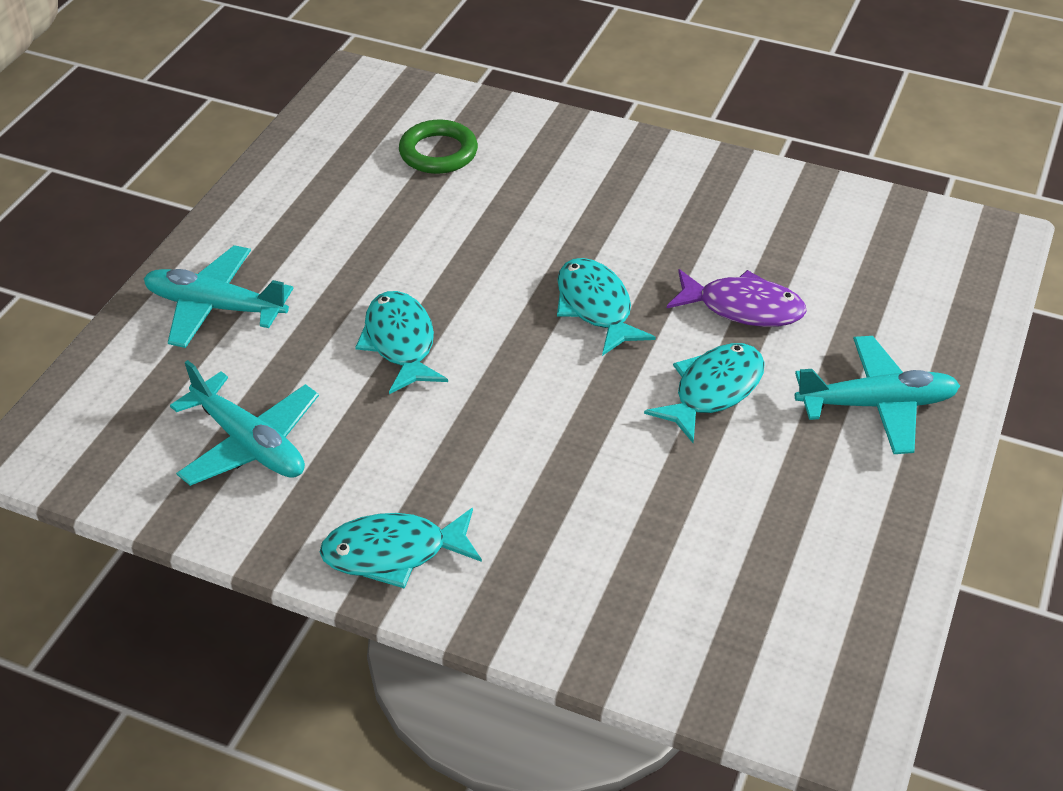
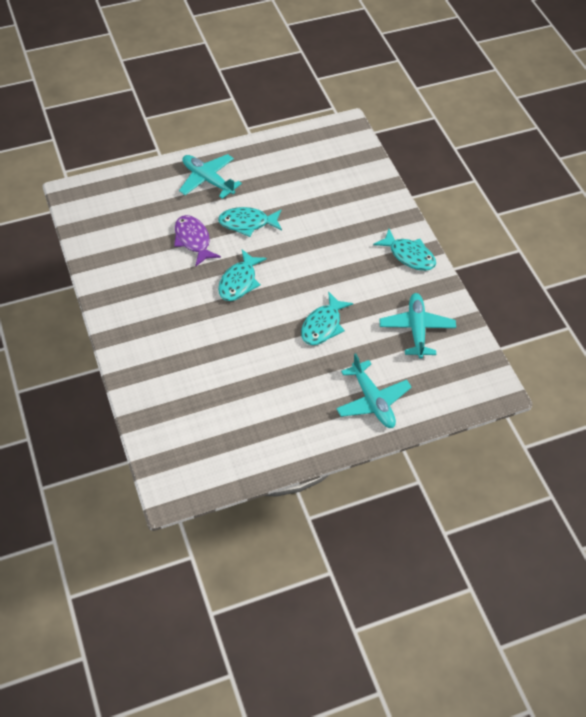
camera: 135 degrees left, 10 degrees up
green ring [399,120,478,174] -> none

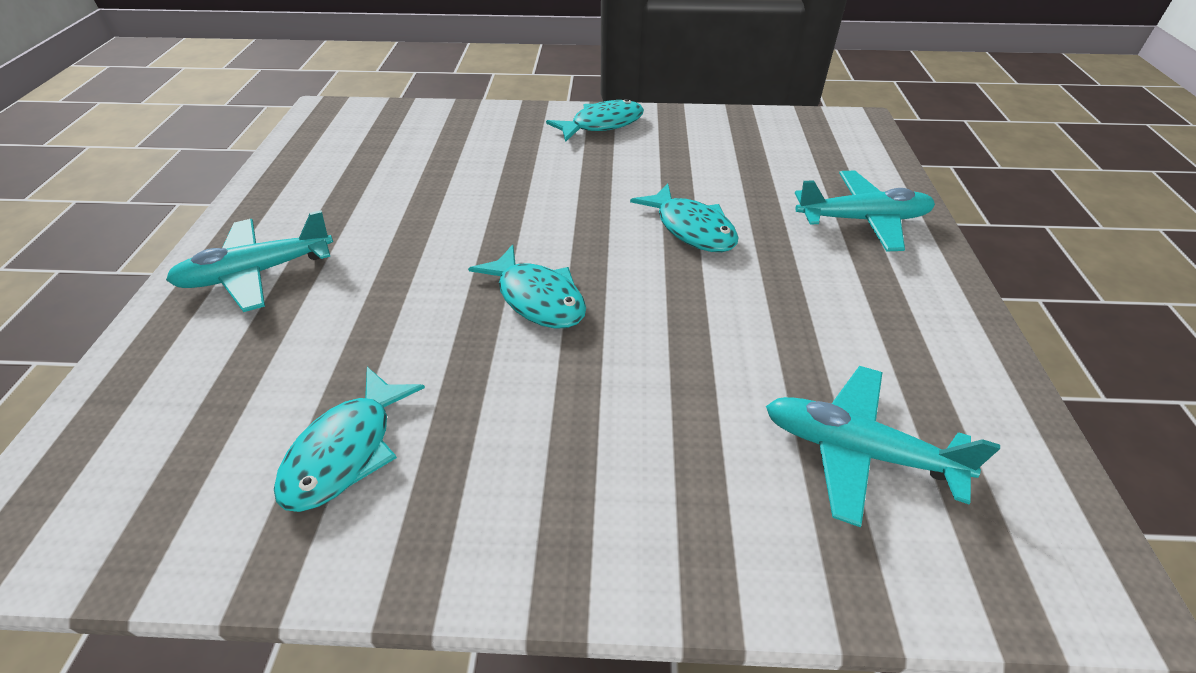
camera: 65 degrees left, 10 degrees down
purple fish [174,215,221,267] -> none
turquoise fish [218,207,282,237] -> turquoise fish moved to [274,367,425,512]
turquoise plane [379,293,456,359] -> turquoise plane moved to [766,366,1000,527]

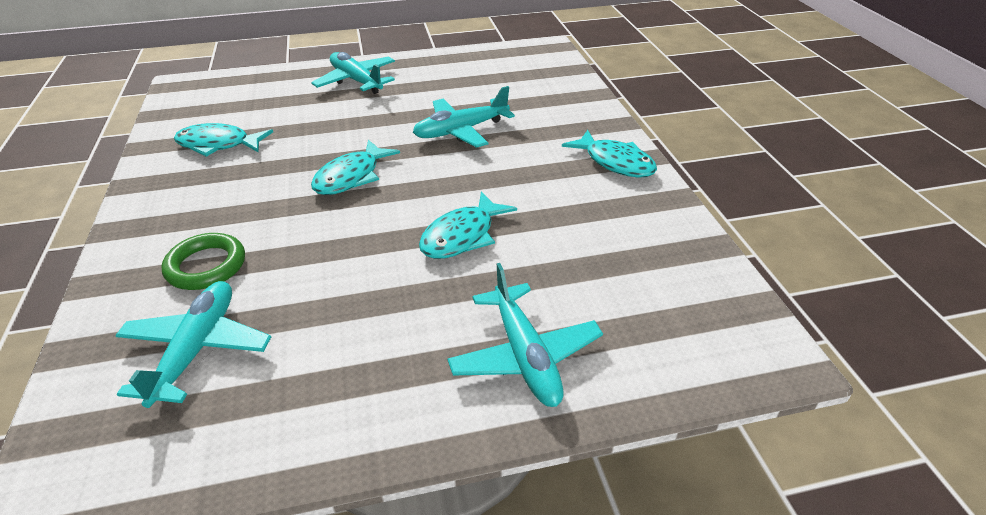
camera: 75 degrees right, 5 degrees down
none -> green ring [161,233,245,290]
none -> turquoise plane [413,86,515,148]

